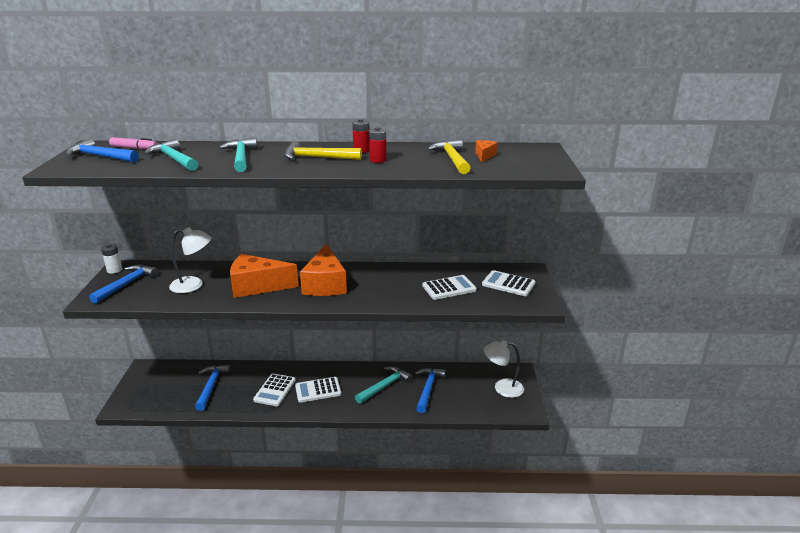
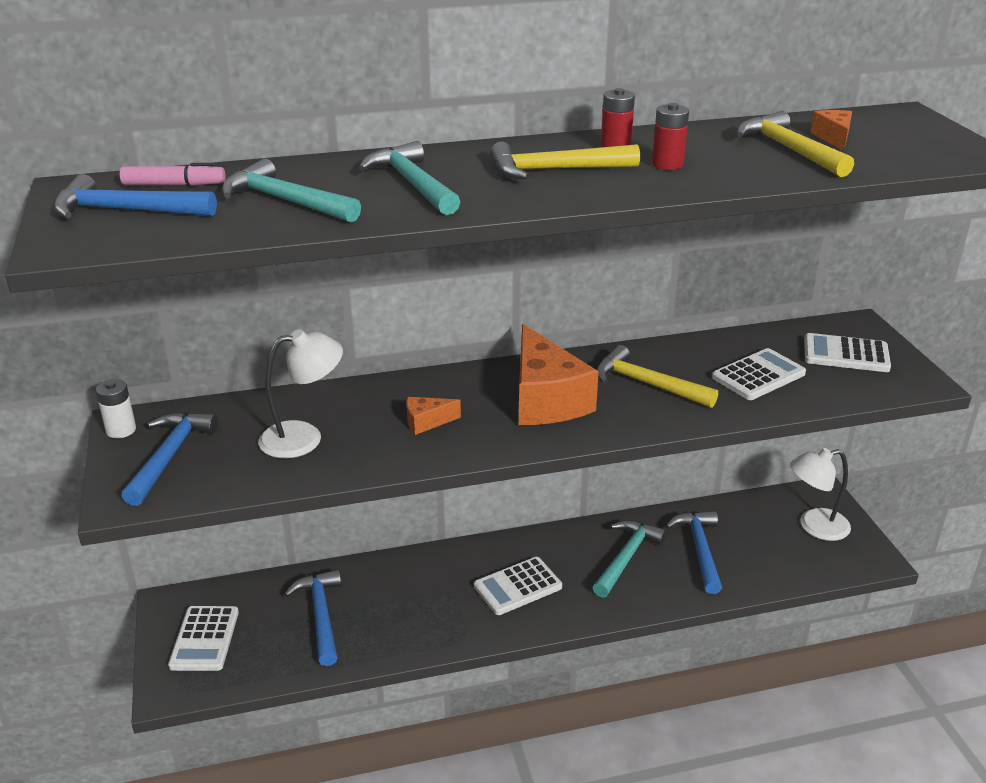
camera: 15 degrees left, 5 degrees up
orange cheese [230,254,299,298] -> orange cheese [406,397,461,435], size x0.45
white calculator [253,373,296,406] -> white calculator moved to [168,606,239,671]
none -> yellow hammer [596,345,718,408]

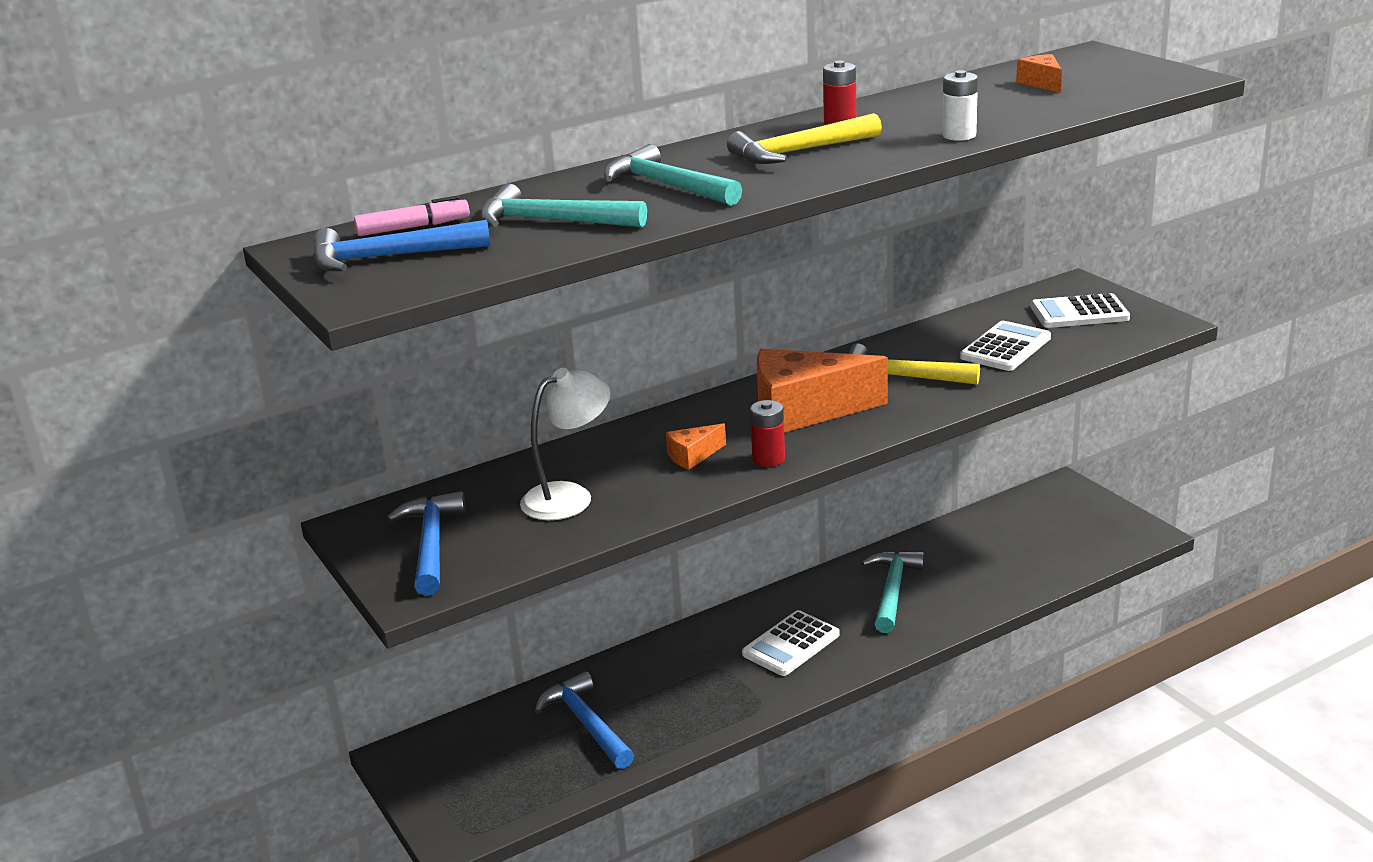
camera: 15 degrees left, 5 degrees down
white battery [96,379,136,438] -> white battery moved to [942,70,978,141]
white calculator [168,606,239,671] -> none
orange cheese [519,324,599,425] -> orange cheese turned 120 degrees clockwise [757,349,888,433]
red battery [652,103,689,170] -> red battery moved to [750,400,785,467]
blue hammer [666,511,722,594] -> none
yellow hammer [737,111,854,177] -> none
white lamp [790,448,851,541] -> none

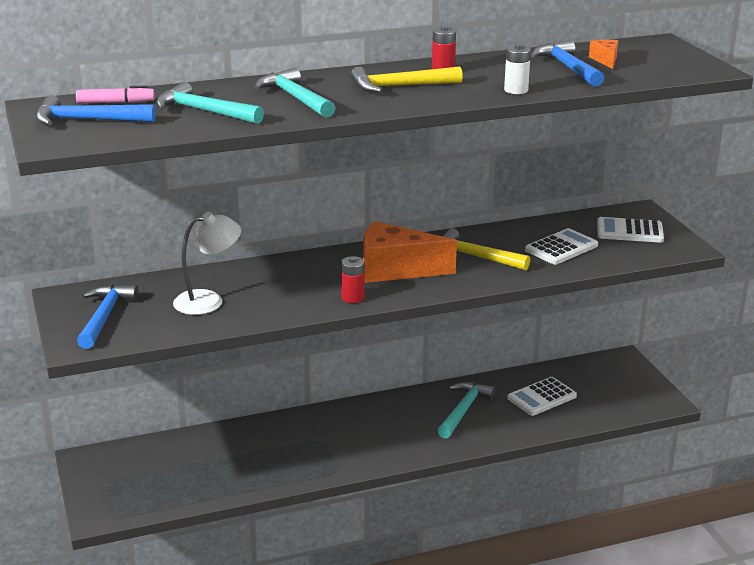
camera: 10 degrees right, 0 degrees up
blue hammer [534,671,634,769] -> blue hammer moved to [531,40,604,87]
orange cheese [666,423,726,470] -> none
white calculator [742,610,840,676] -> white calculator moved to [507,377,577,416]

